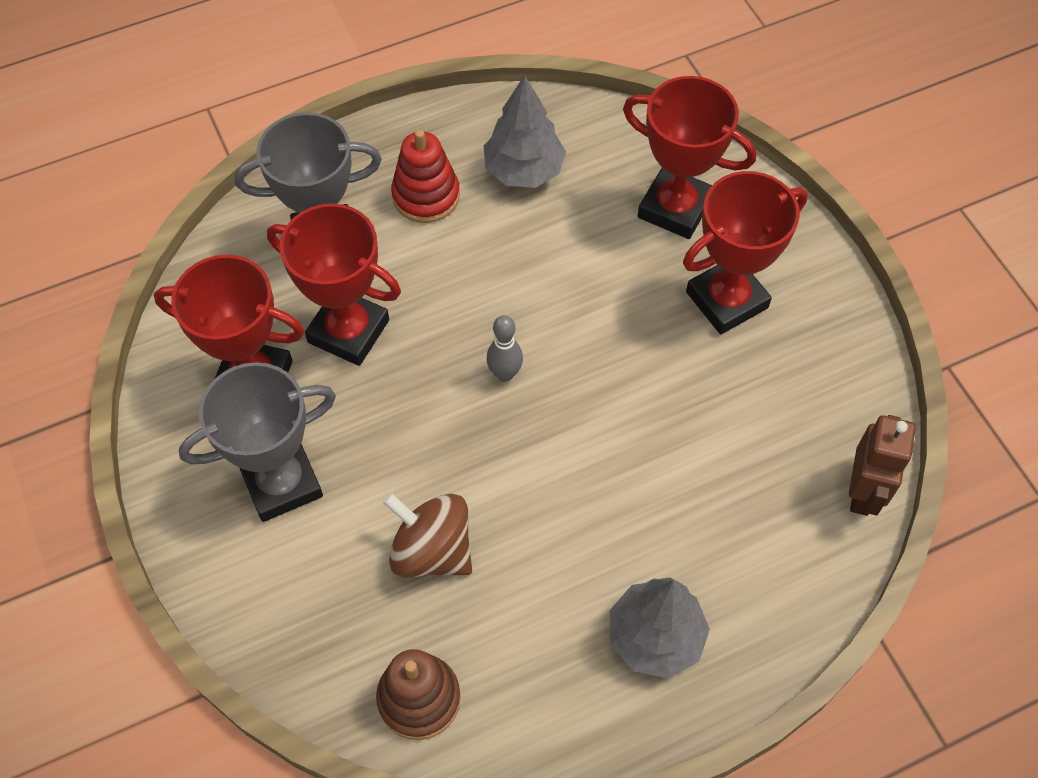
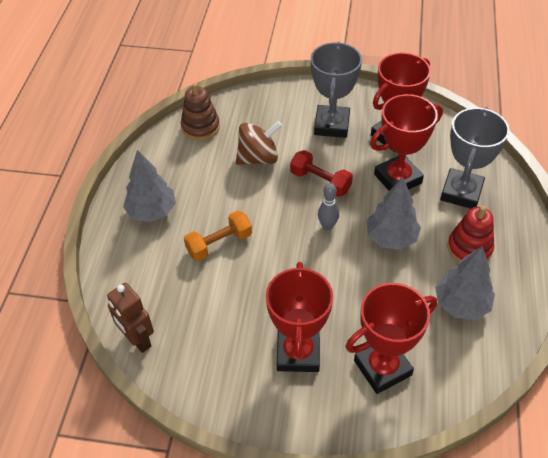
camera: 125 degrees right, 10 degrees down
none -> orange dumbbell [184,211,252,261]
none -> red dumbbell [290,150,353,197]
none -> grey tree [366,177,421,250]

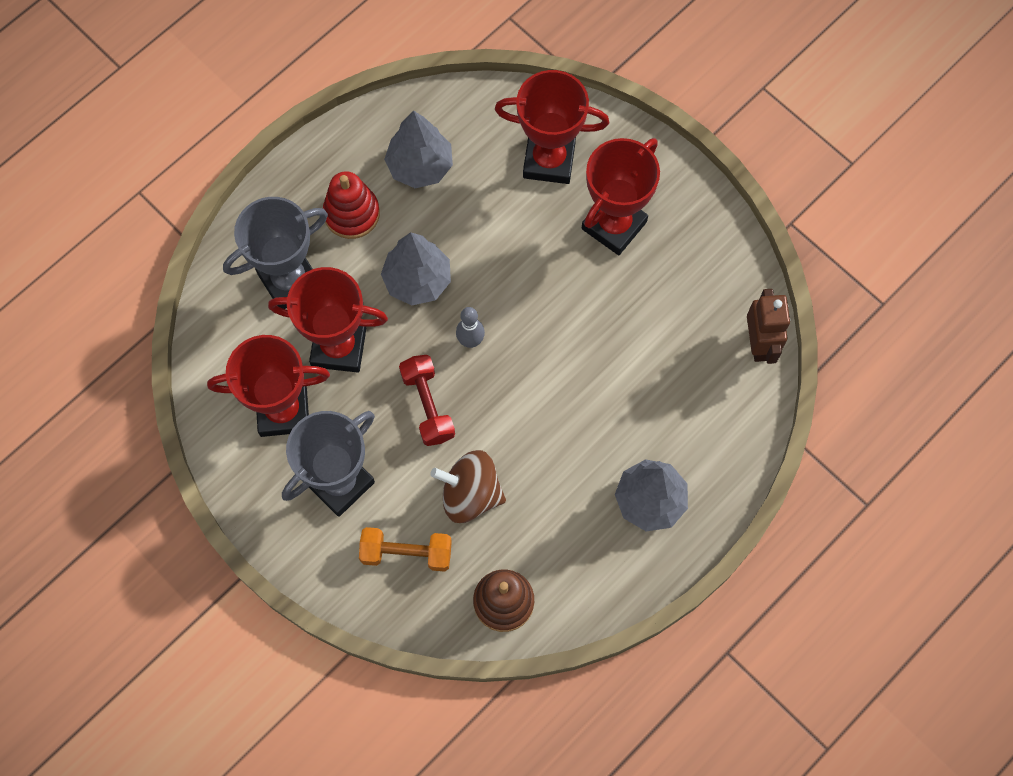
camera: 145 degrees left, 20 degrees up
orange dumbbell [184,211,252,261] -> orange dumbbell moved to [359,527,452,572]

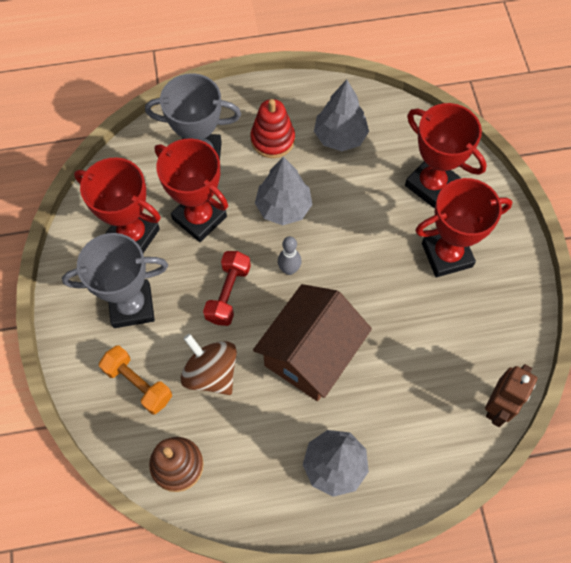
camera: 35 degrees right, 5 degrees down
none -> brown house [253,284,372,401]

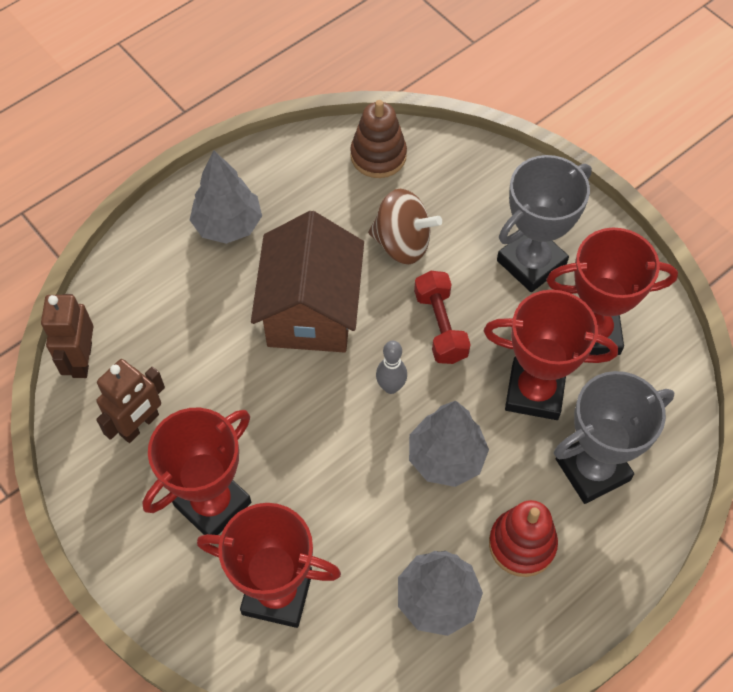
camera: 150 degrees right, 5 degrees down
orange dumbbell [99,345,172,414] -> none
none -> brown robot [96,359,165,443]

